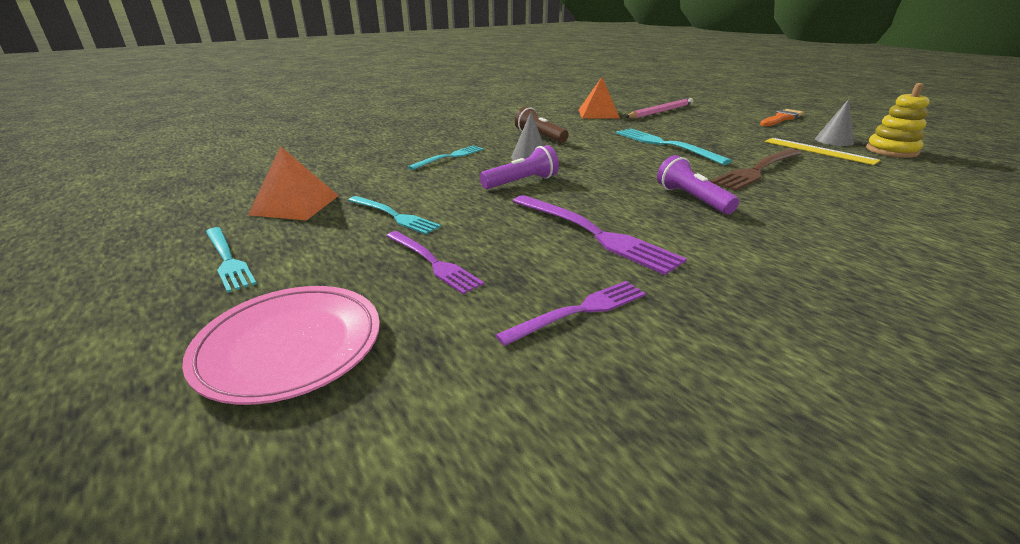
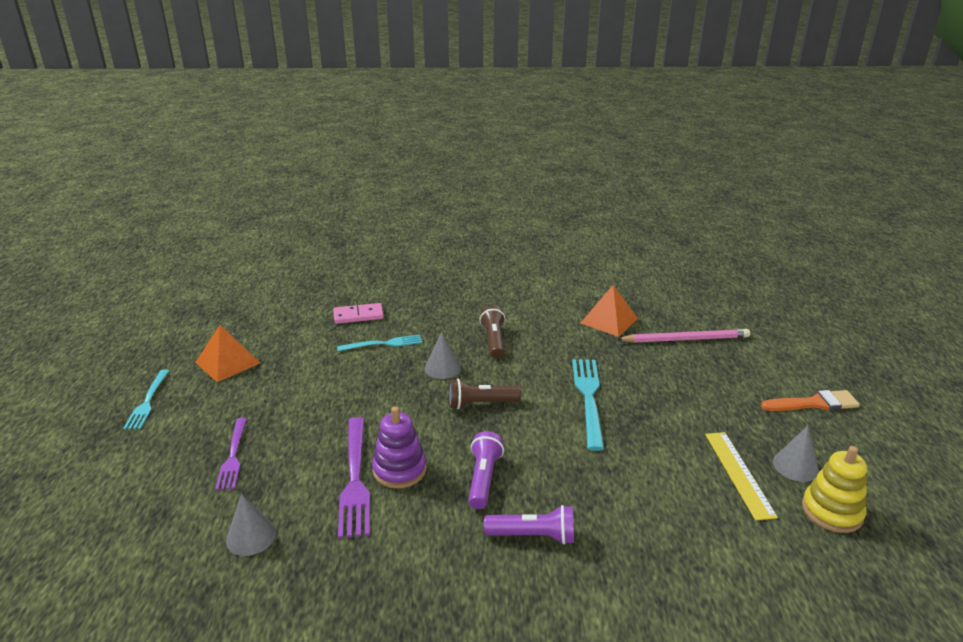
camera: 35 degrees right, 0 degrees up
pink plate [182,286,380,405] -> none
turquoise fork [348,196,441,235] -> none
purple flashlight [480,145,559,189] -> purple flashlight moved to [484,505,574,545]
purple fork [496,281,646,346] -> grey cone [226,494,276,556]
brown fork [710,149,802,191] -> none
none -> pink domino [333,303,384,324]
none -> purple stacking toy [372,406,427,489]
none -> brown flashlight [448,379,521,409]

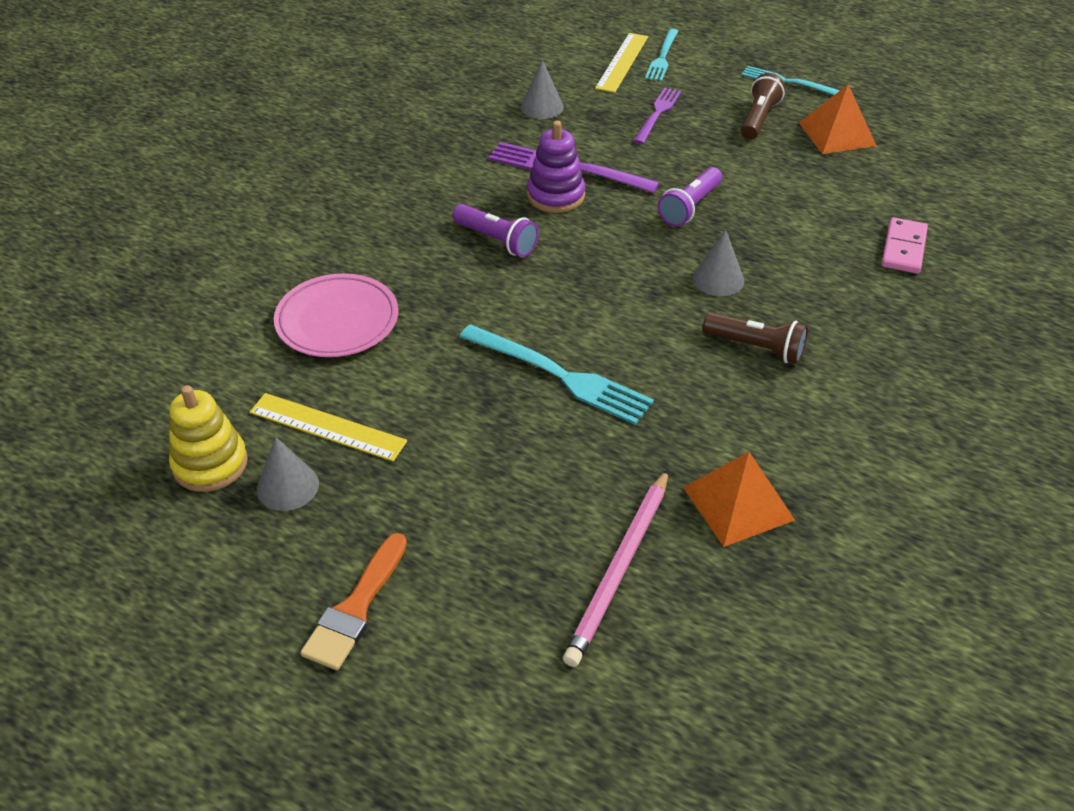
camera: 120 degrees right, 15 degrees up
purple fork [215,418,247,490] -> purple fork turned 90 degrees clockwise [633,88,681,144]
turquoise fork [337,335,422,351] -> turquoise fork moved to [645,29,678,82]
brown flashlight [448,379,521,409] -> brown flashlight moved to [741,73,785,140]
purple flashlight [484,505,574,545] -> purple flashlight moved to [657,167,722,227]
none -> pink plate [274,273,398,357]
none -> yellow ruler [595,33,648,93]

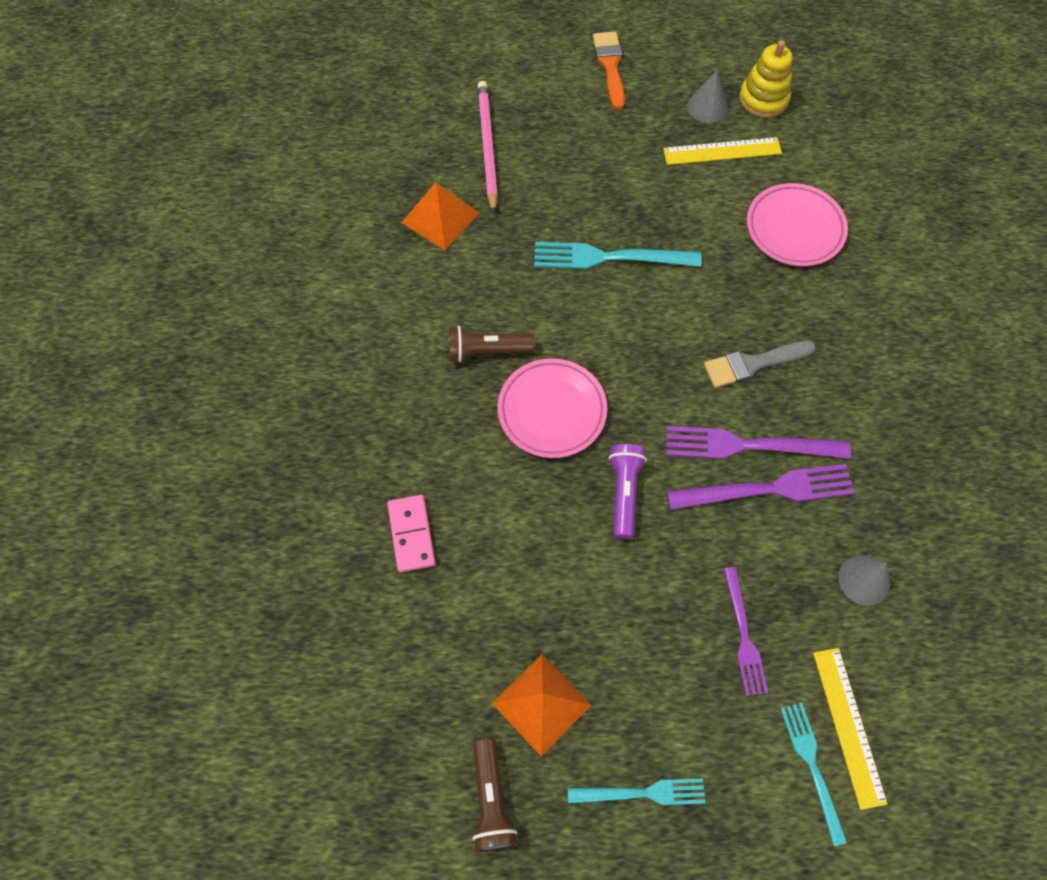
camera: 150 degrees right, 20 degrees up
purple flashlight [453,204,539,257] -> grey brush [704,341,816,388]
purple stacking toy [527,121,585,213] -> purple fork [666,426,851,459]
grey cone [692,230,744,296] -> pink plate [497,358,607,458]
brown flashlight [741,73,785,140] -> brown flashlight moved to [472,738,517,852]

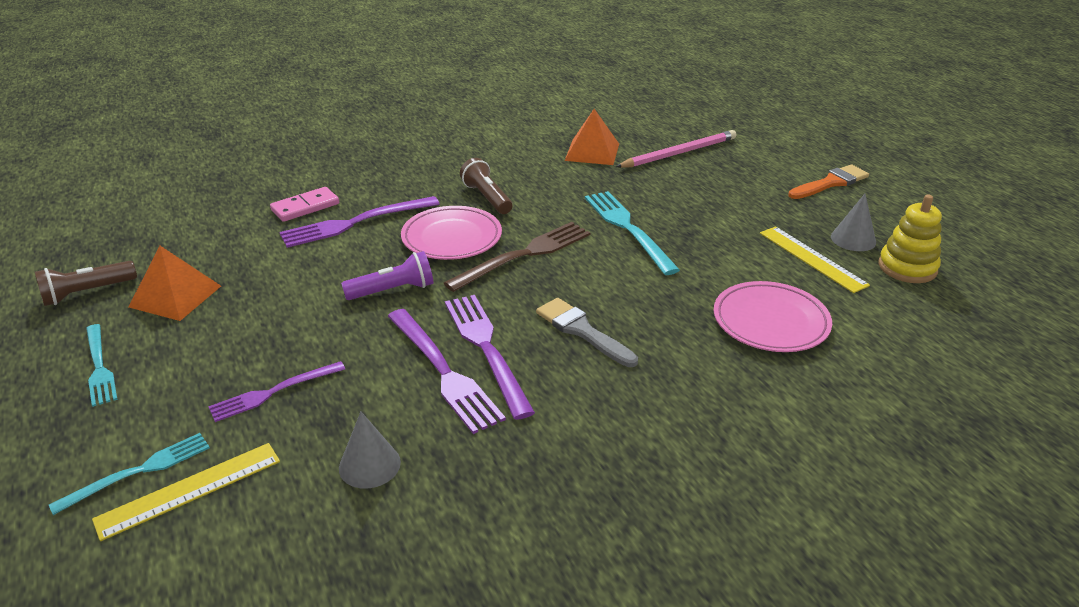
camera: 65 degrees right, 30 degrees down
none -> purple fork [279,196,439,248]
none -> brown fork [444,222,590,292]

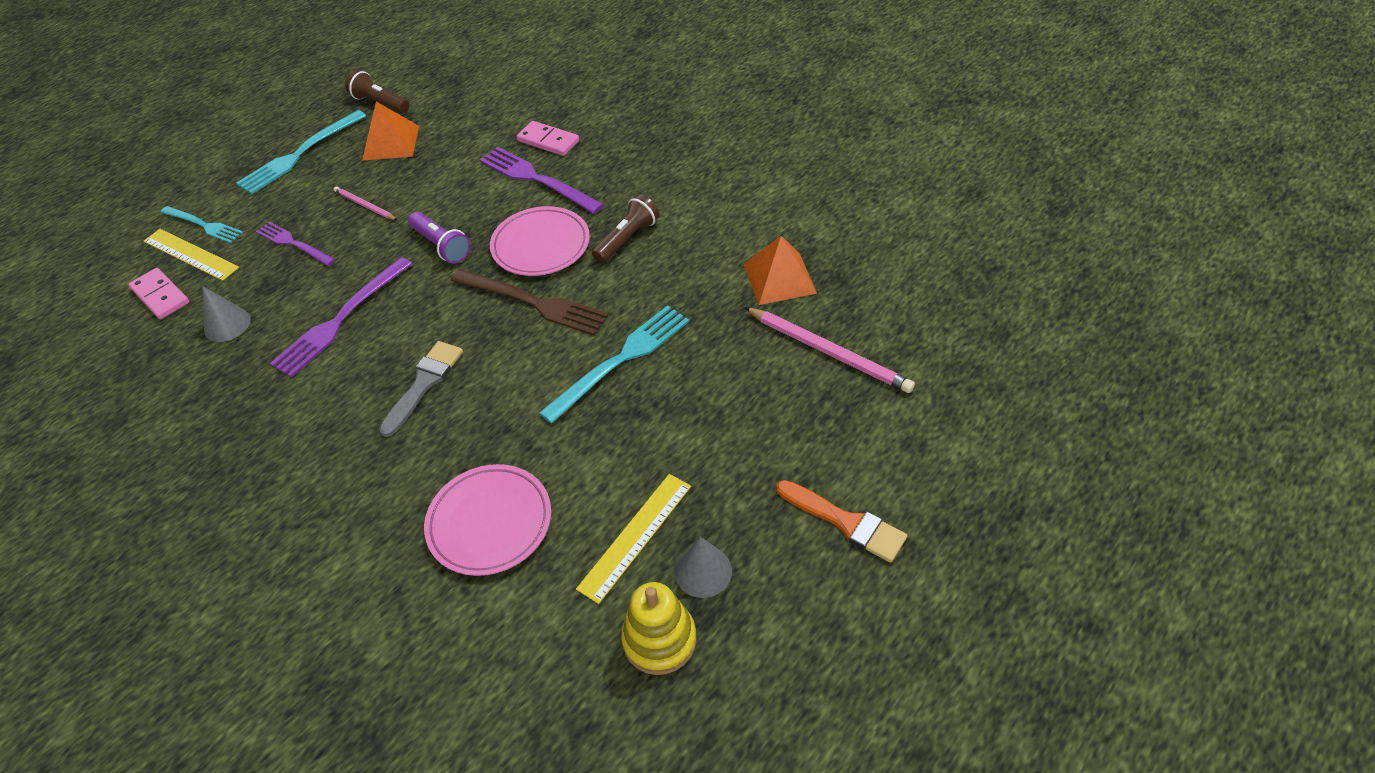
camera: 70 degrees right, 15 degrees up
turquoise fork [86,324,118,407] -> turquoise fork [236,110,366,194], size x1.55
purple fork [445,295,535,420] -> none
none -> pink domino [128,268,189,319]
none -> pink pencil [334,186,397,220]

